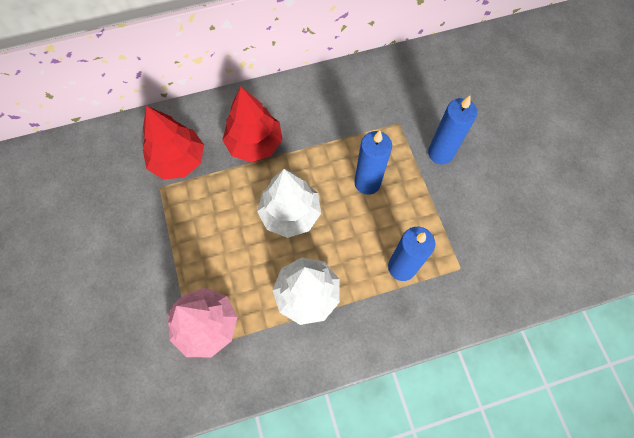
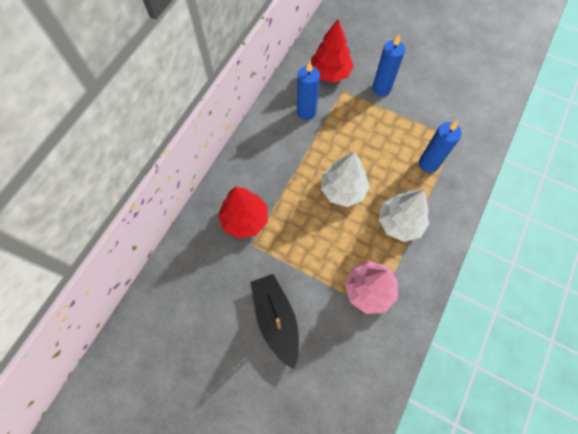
camera: 45 degrees left, 0 degrees up
red tree [222,86,283,162] -> red tree moved to [311,19,354,83]
blue candle [354,131,392,195] -> blue candle moved to [297,62,320,120]
none -> black boat [250,274,299,369]

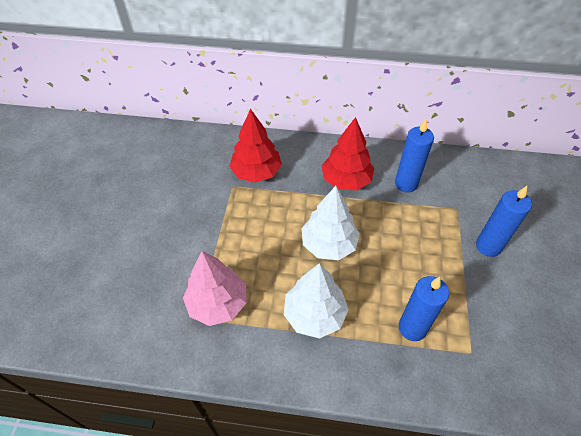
camera: 70 degrees right, 15 degrees down
black boat [250,274,299,369] -> none
red tree [311,19,354,83] -> red tree moved to [322,117,374,191]

